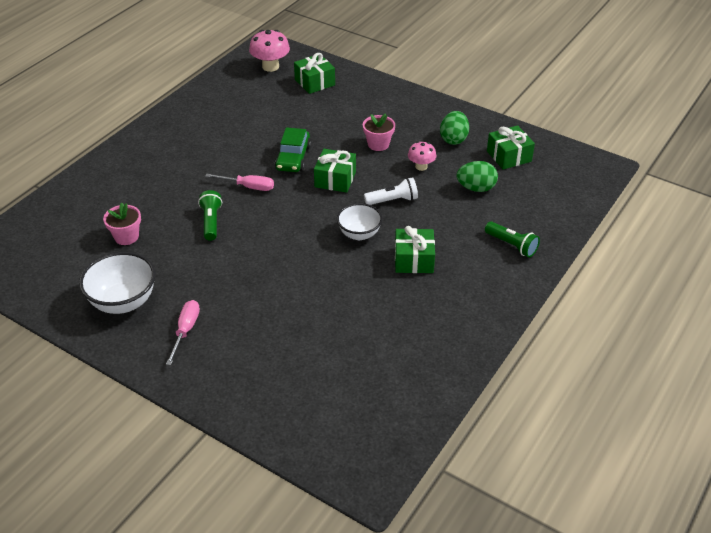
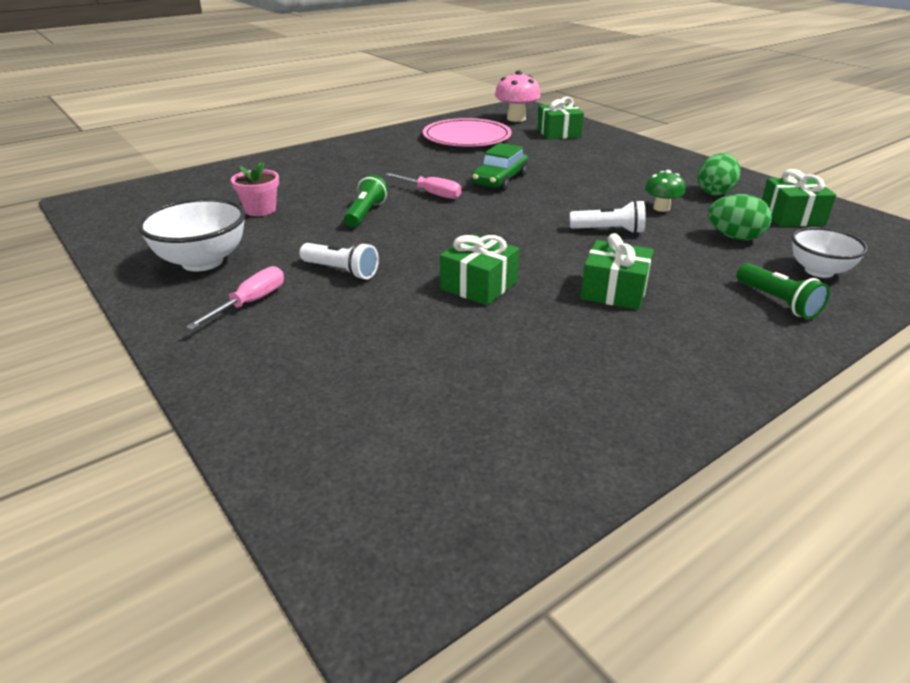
camera: 20 degrees right, 10 degrees down
green gift [314,149,356,193] -> green gift moved to [440,234,519,305]
white bowl [337,203,382,240] -> white bowl moved to [792,227,868,278]
pink flower pot [363,113,395,151] -> none
pink mushroom [408,141,436,171] -> green mushroom [645,170,685,212]
none -> white flashlight [299,242,379,280]
none -> pink plate [423,118,512,147]

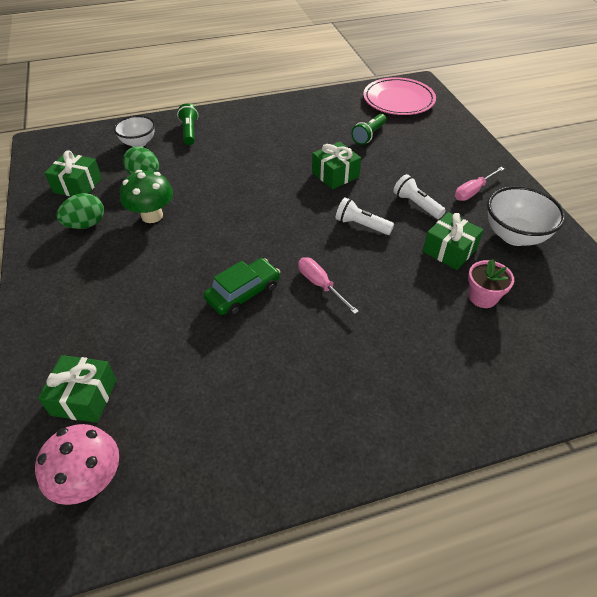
camera: 160 degrees left, 15 degrees up
green flashlight [344,175,388,227] -> green flashlight moved to [351,114,386,145]
pink plate [423,118,512,147] -> pink plate moved to [363,77,436,115]
white flashlight [570,200,645,234] -> white flashlight moved to [336,197,394,235]
green gift [580,233,654,310] -> green gift moved to [423,212,484,270]
green mushroom [645,170,685,212] -> green mushroom [120,170,173,223], size x1.60

